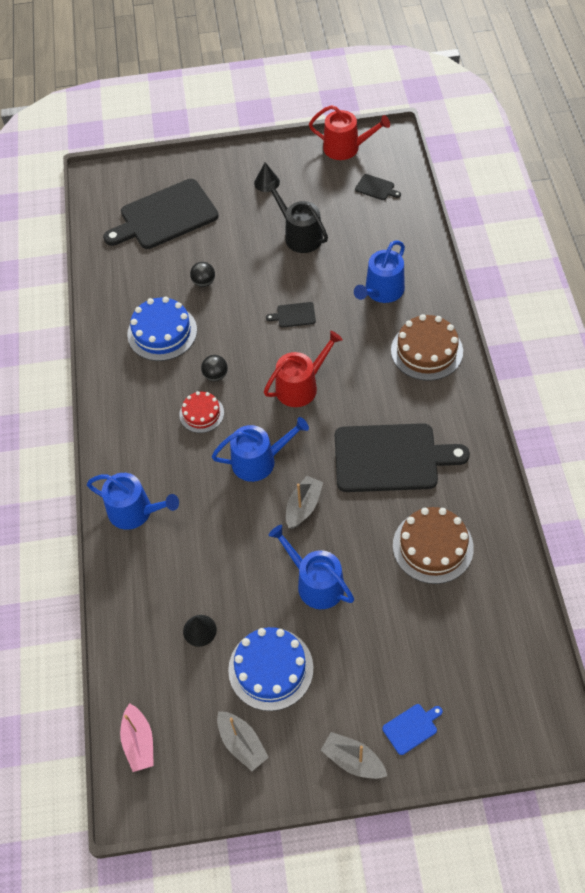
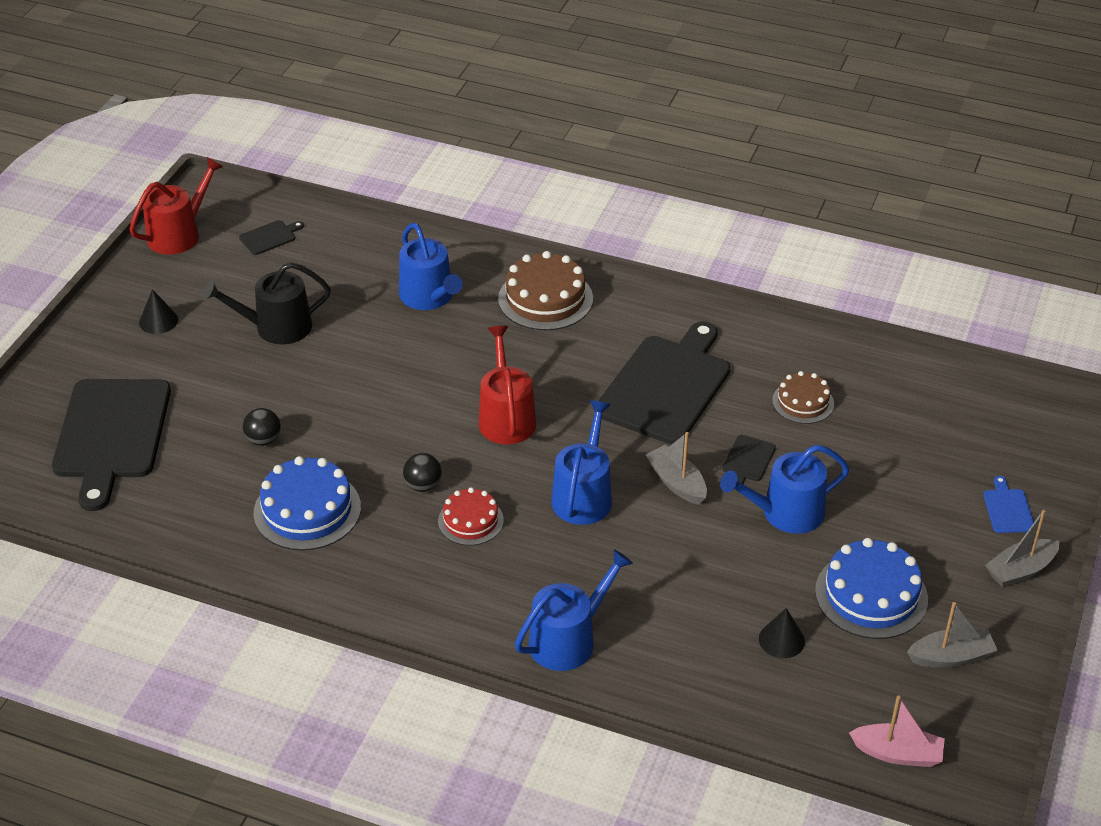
camera: 65 degrees left, 15 degrees down
black cutting board [266,302,316,328] -> black cutting board moved to [722,435,776,484]
brown cake [393,507,474,584] -> brown cake [772,371,834,424], size x0.61

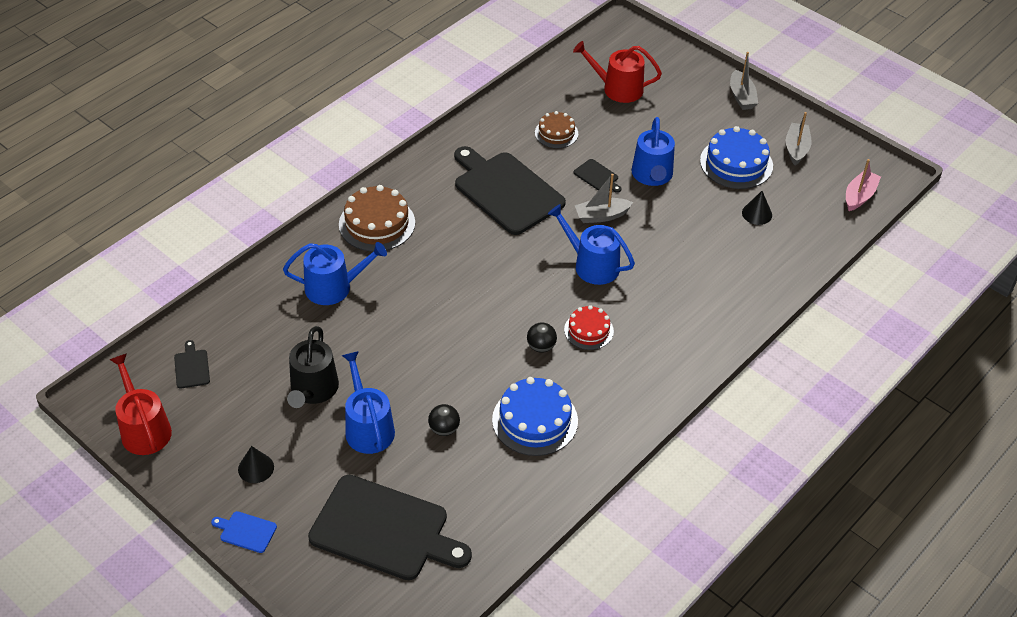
camera: 70 degrees left, 5 degrees up
red watering can [479,326,536,444] -> red watering can moved to [573,41,662,103]
blue watering can [515,549,633,671] -> blue watering can moved to [342,351,395,454]
blue cutting board [983,476,1034,533] -> blue cutting board moved to [211,511,277,553]

